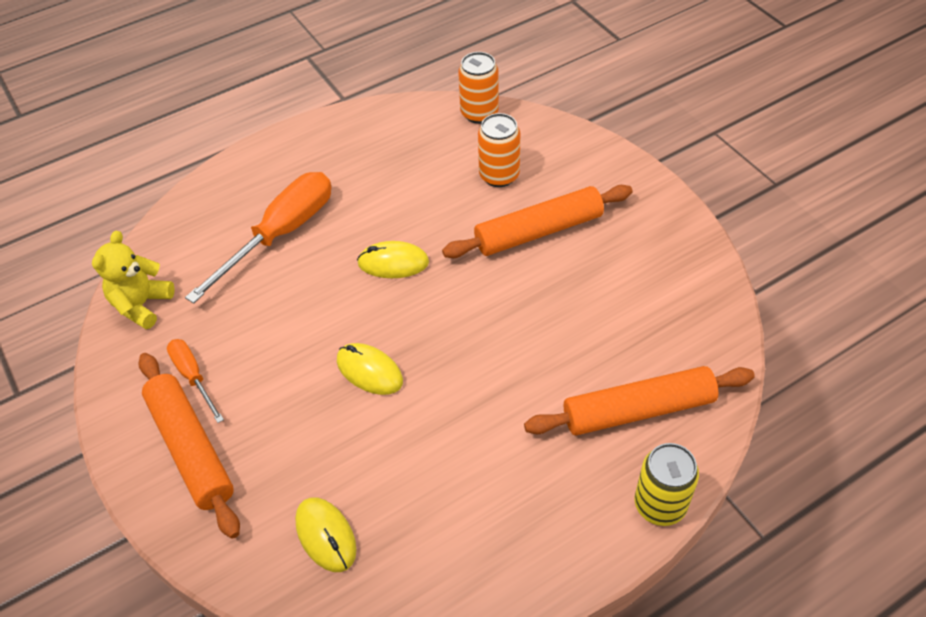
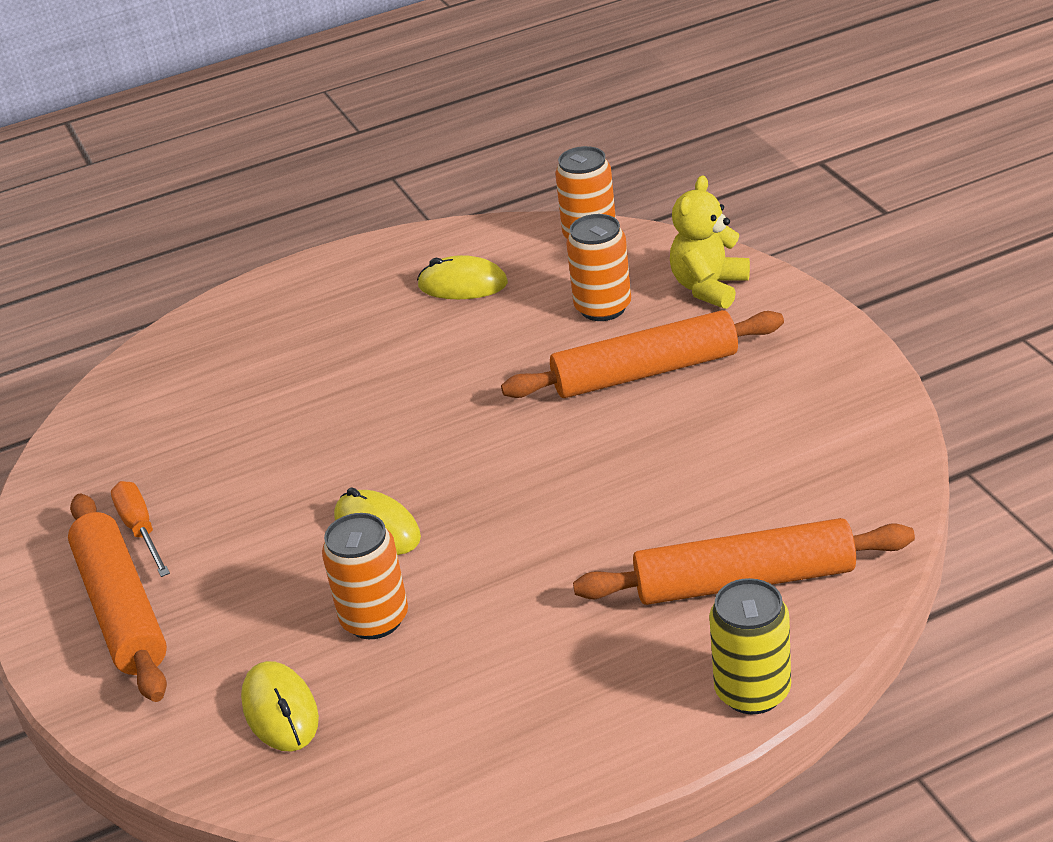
camera: 10 degrees right, 15 degrees down
yellow teddy bear [92,231,174,329] -> yellow teddy bear moved to [670,175,750,309]
orange screwdriver [185,172,331,304] -> none
yellow mouse [357,241,429,278] -> yellow mouse moved to [417,255,508,299]
none -> orange can [322,513,408,639]

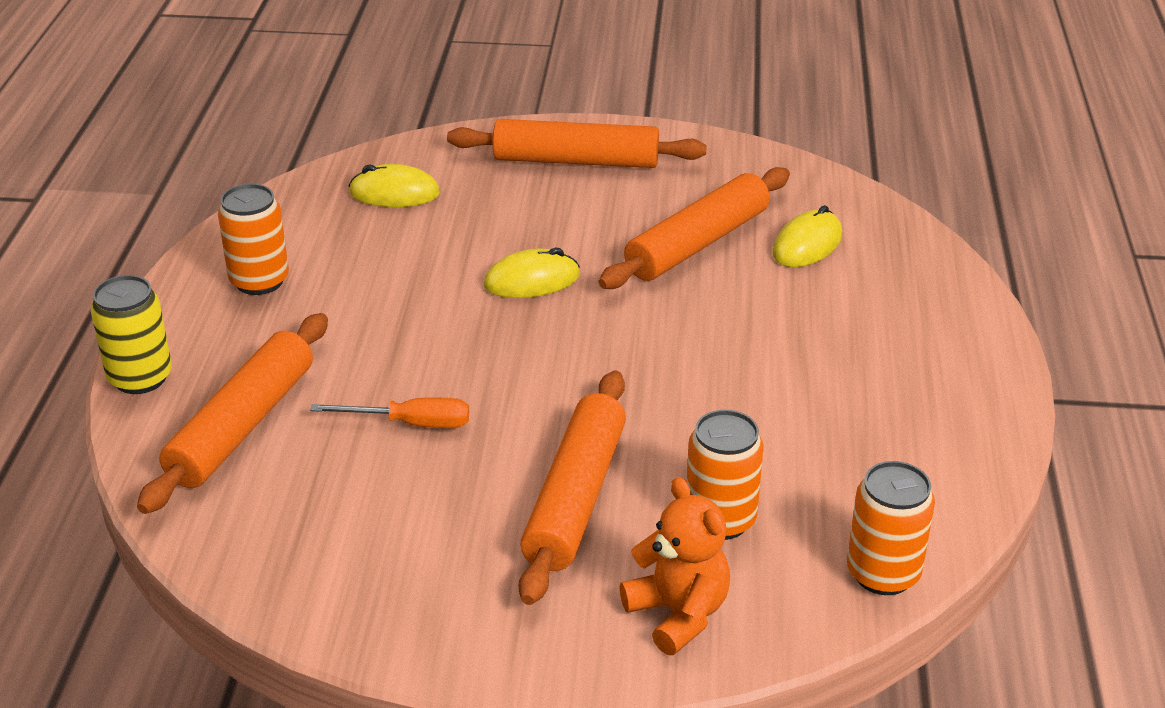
camera: 115 degrees right, 0 degrees up
orange screwdriver [111,481,170,577] -> orange screwdriver moved to [310,398,469,428]
orange can [322,513,408,639] -> orange can moved to [218,184,289,295]
yellow mouse [417,255,508,299] -> yellow mouse moved to [773,205,842,267]
yellow teddy bear [670,175,750,309] -> orange teddy bear [619,477,730,655]
none -> orange rolling pin [599,167,790,289]

